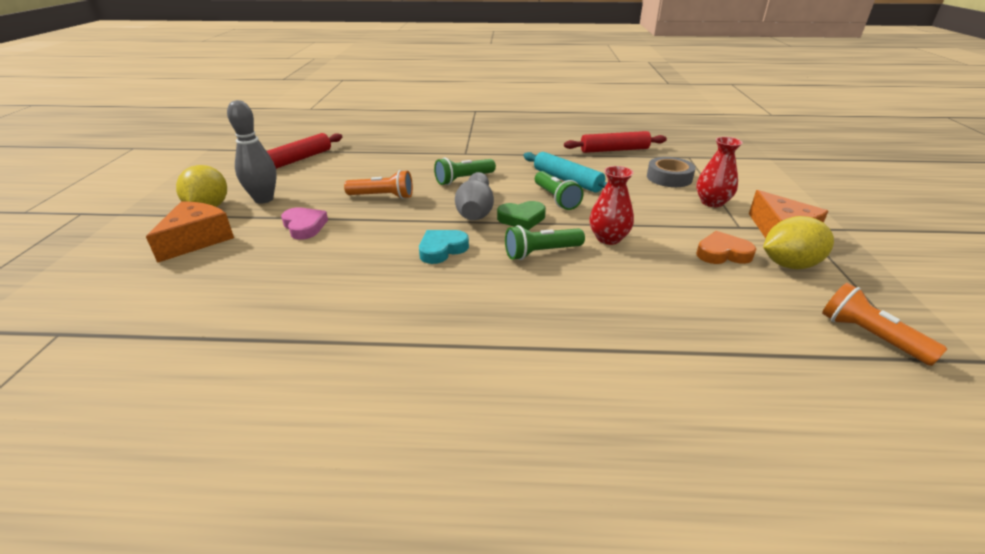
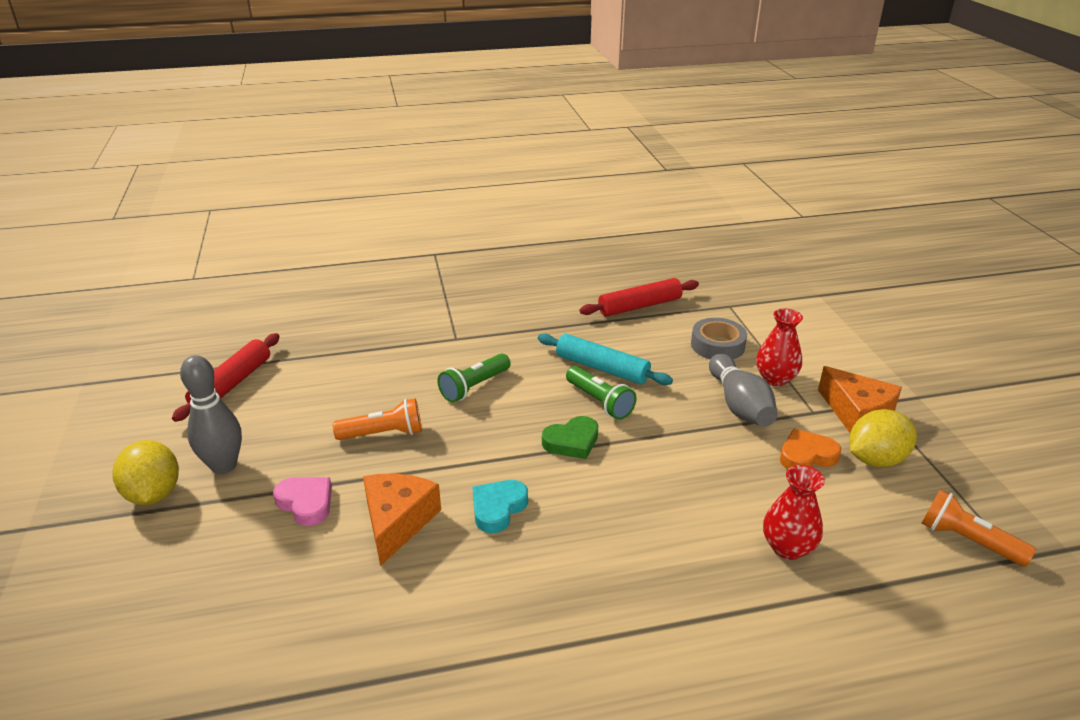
camera: 15 degrees left, 0 degrees up
orange cheese [146,201,234,263] -> orange cheese moved to [363,473,441,566]
grey bowling pin [455,172,494,220] -> grey bowling pin moved to [709,354,778,427]
green flashlight [505,225,585,260] -> none
red vase [589,166,634,245] -> red vase moved to [763,465,825,560]

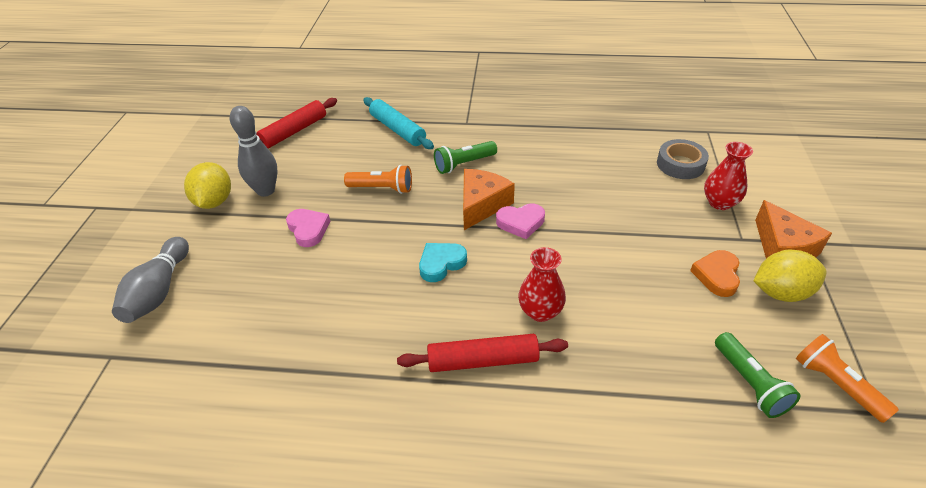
camera: 20 degrees right, 10 degrees up
orange cheese [363,473,441,566] -> orange cheese moved to [463,169,515,230]
turquoise rolling pin [538,334,673,385] -> turquoise rolling pin moved to [363,97,434,149]
green heart [542,416,598,459] -> pink heart [496,203,545,239]
green flashlight [566,366,637,420] -> green flashlight moved to [715,332,800,418]
red rolling pin [580,278,699,317] -> red rolling pin moved to [397,334,568,372]
grey bowling pin [709,354,778,427] -> grey bowling pin moved to [112,237,189,323]
red vase [763,465,825,560] -> red vase moved to [518,247,566,322]
orange heart [780,428,841,469] -> orange heart turned 75 degrees counterclockwise [690,250,740,297]

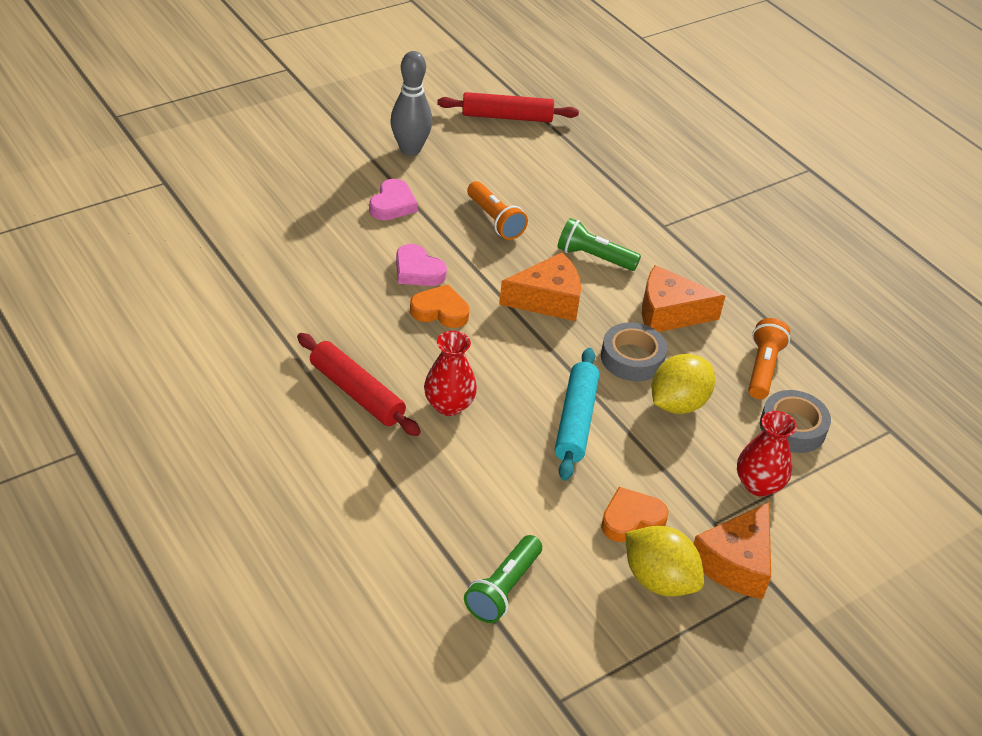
camera: 45 degrees right, 0 degrees up
grey bowling pin [112,237,189,323] -> none
yellow lemon [184,162,231,209] -> yellow lemon moved to [651,354,715,414]
turquoise rolling pin [363,97,434,149] -> turquoise rolling pin moved to [555,348,600,481]
turquoise heart [419,243,467,282] -> orange heart [410,284,469,328]
pink heart [496,203,545,239] -> pink heart moved to [396,244,447,286]
orange flashlight [796,334,899,423] -> orange flashlight moved to [748,318,790,399]
none -> grey tape [601,322,667,381]
none -> orange cheese [642,265,725,332]

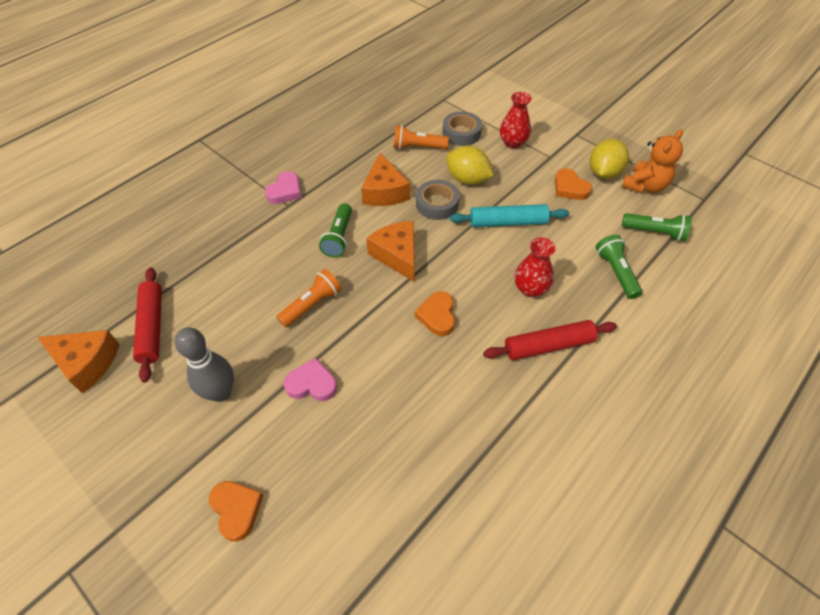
camera: 100 degrees left, 10 degrees up
red rolling pin [297,333,421,436] -> red rolling pin turned 45 degrees clockwise [483,320,617,360]
pink heart [396,244,447,286] -> pink heart moved to [265,171,301,204]
orange cheese [693,502,771,599] -> orange cheese moved to [38,330,120,394]
none -> orange heart [209,481,263,542]
none -> green flashlight [596,235,642,299]
none -> orange teddy bear [622,129,683,193]

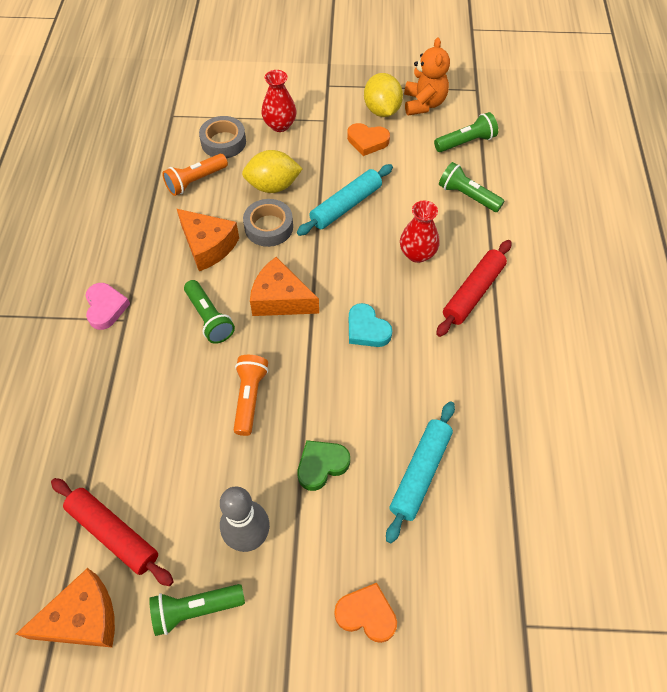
camera: 40 degrees left, 5 degrees up
pink heart [284,358,337,401] -> green heart [297,440,350,491]
orange heart [415,291,455,336] -> turquoise heart [349,303,392,347]
none -> green flashlight [149,584,245,636]
none -> turquoise rolling pin [386,401,455,543]

